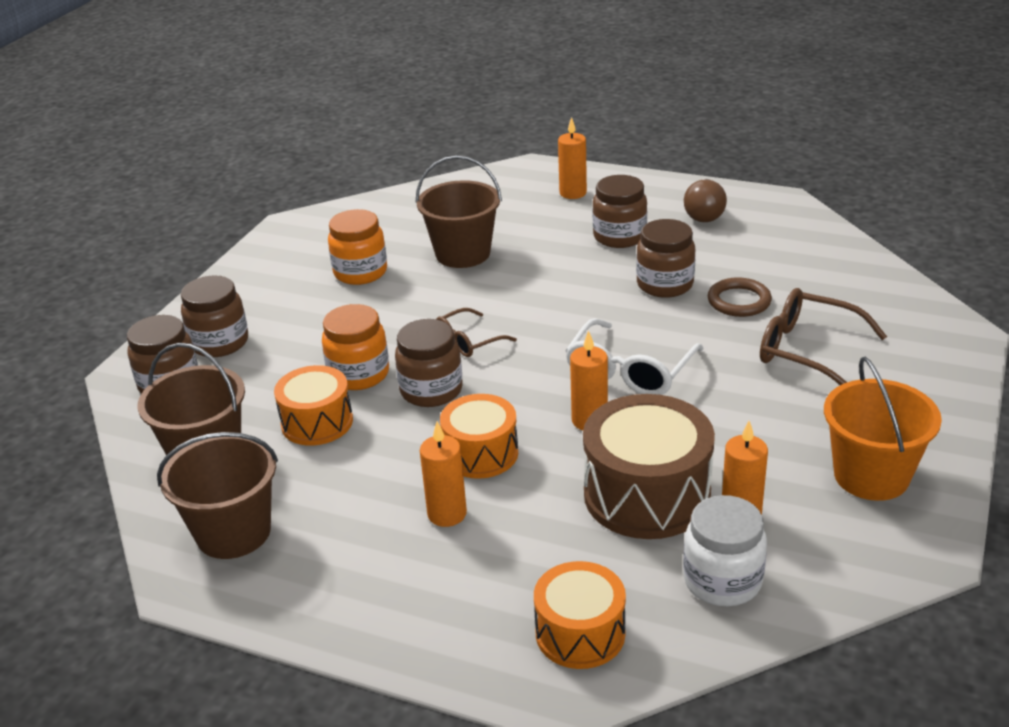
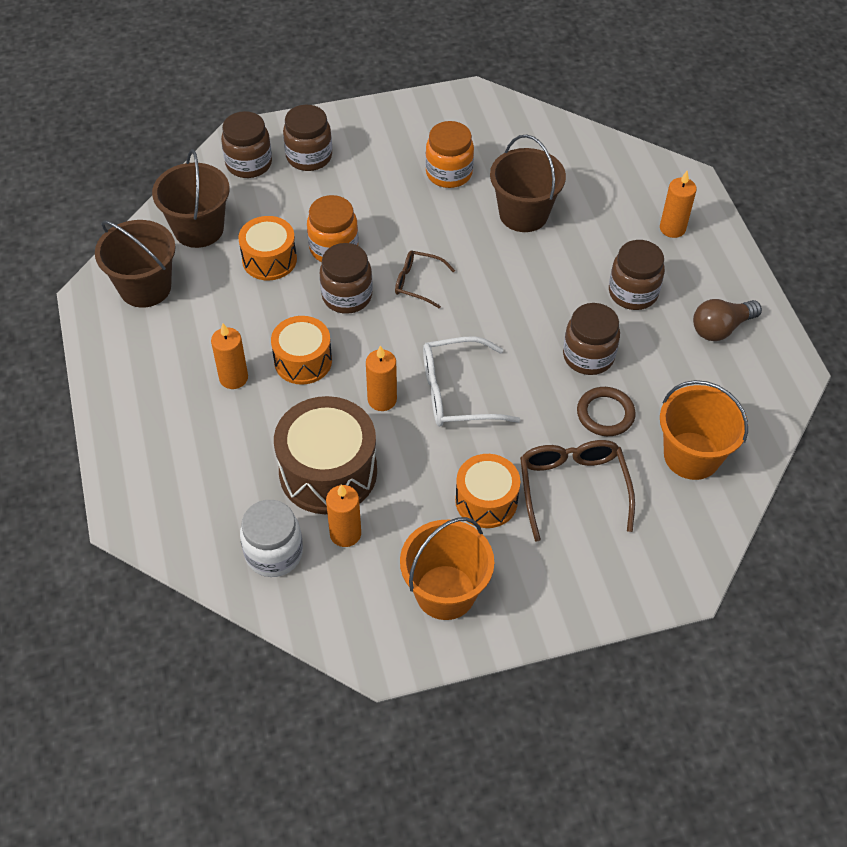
camera: 50 degrees right, 20 degrees up
orange drum [534,561,626,669] -> orange drum moved to [455,454,520,528]
none -> orange bucket [660,380,748,480]

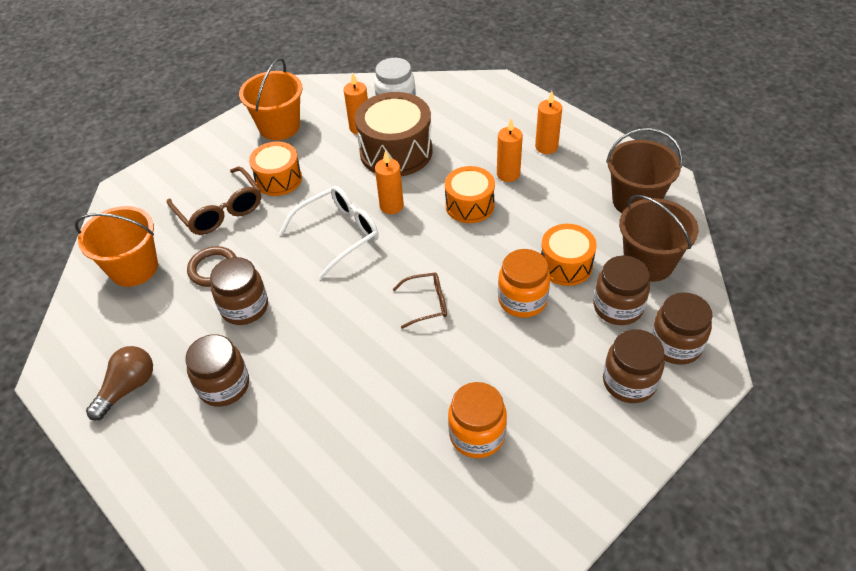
camera: 155 degrees right, 5 degrees down
brown jar [320,243,373,314] -> brown jar moved to [593,256,650,325]
brown bucket [490,135,566,232] -> none
orange candle [660,171,697,238] -> orange candle moved to [535,91,562,154]

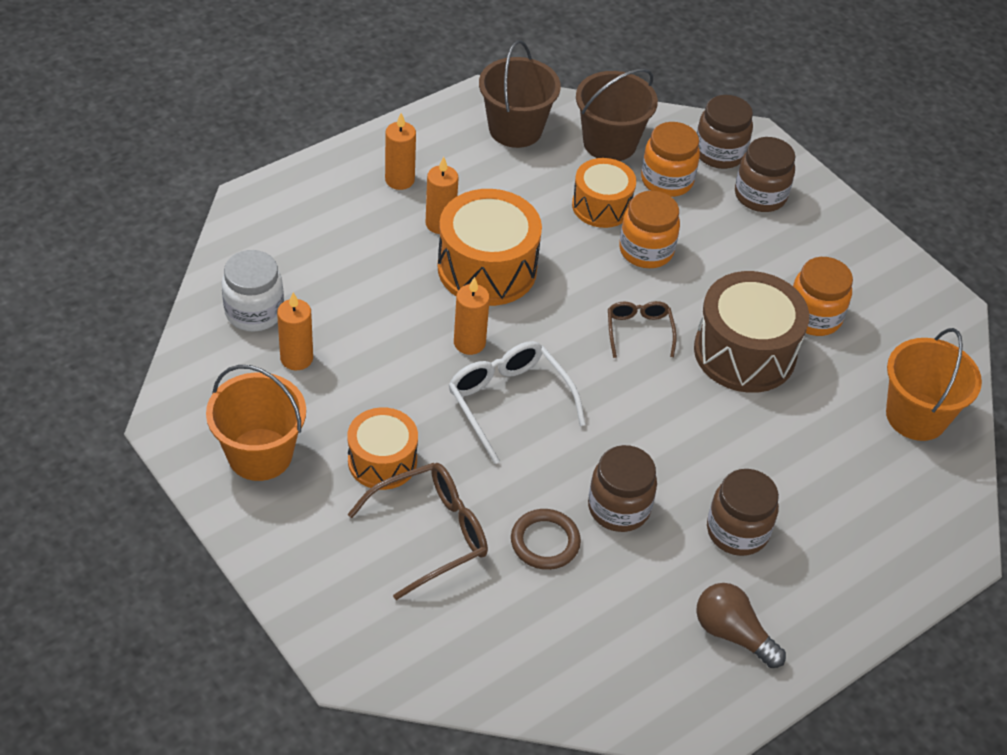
camera: 90 degrees left, 0 degrees up
orange bucket [75,206,158,287] -> orange bucket moved to [886,328,982,441]
brown drum [355,92,433,176] -> brown drum moved to [694,271,809,393]
orange drum [445,166,495,223] -> orange drum [438,189,542,306], size x1.59
brown jar [593,256,650,325] -> orange jar [641,122,700,197]

